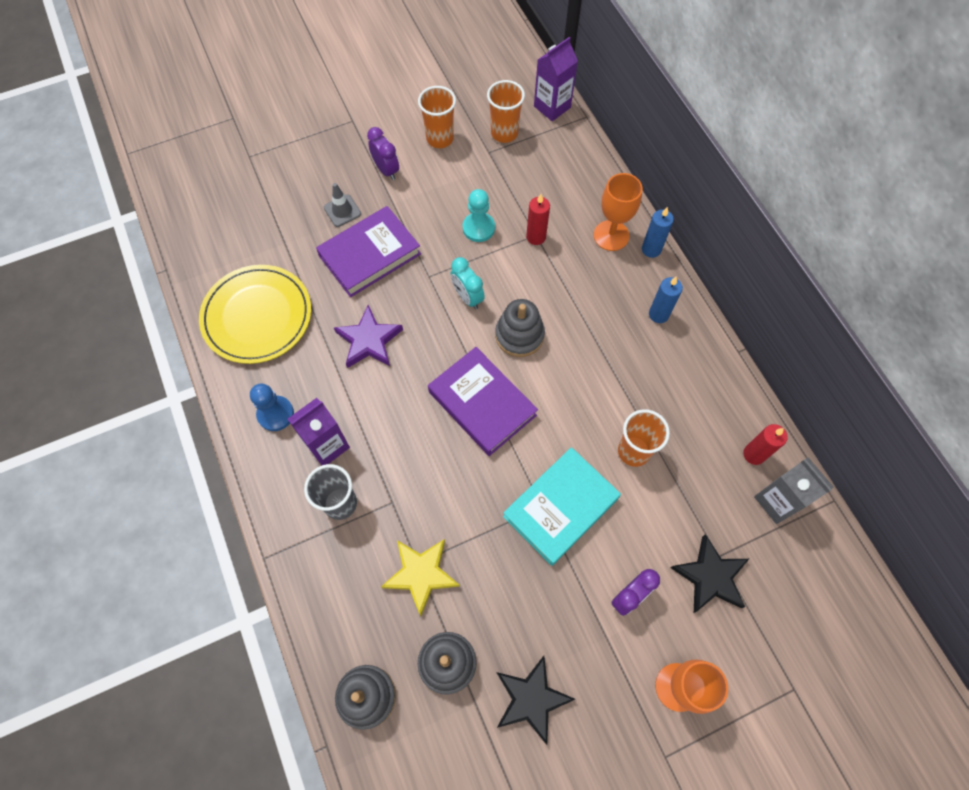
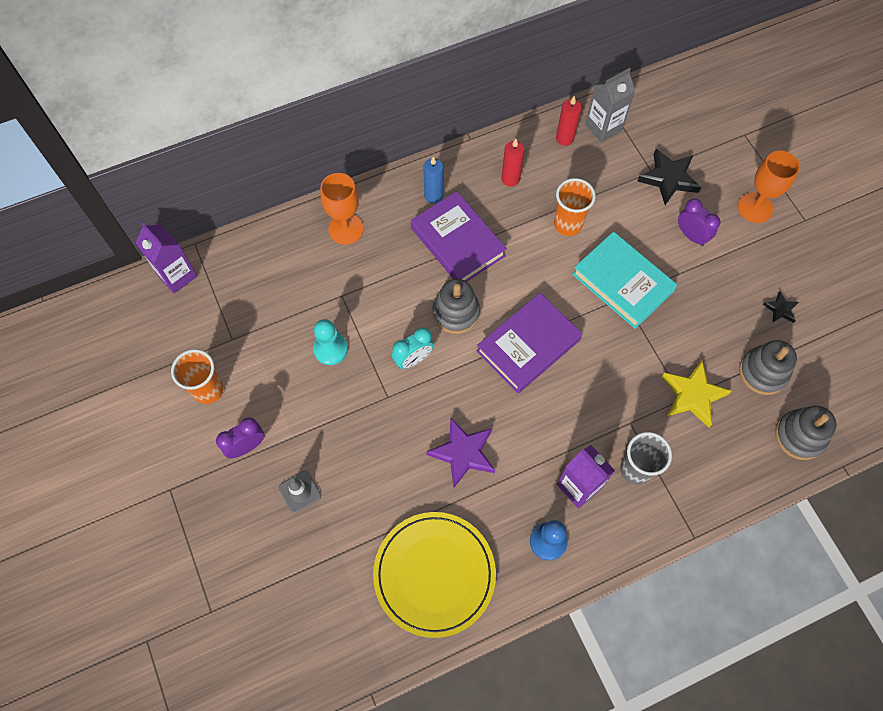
camera: 90 degrees left, 0 degrees up
purple book [316,206,421,297] -> purple book moved to [411,191,507,282]
orange cup [487,80,525,143] -> none
black star [496,656,575,745] -> black star [763,291,799,323], size x0.53
red candle [526,194,550,245] -> red candle moved to [501,139,525,187]
blue candle [642,207,674,258] -> none

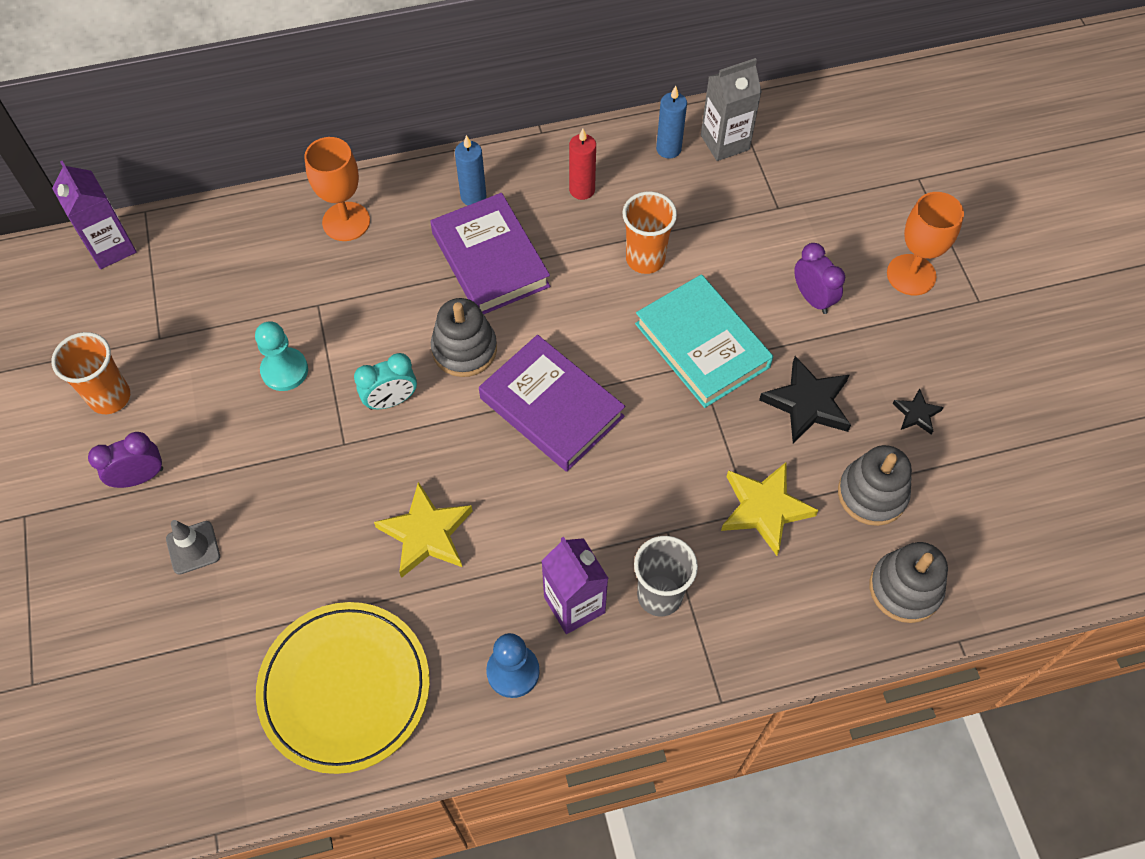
camera: 10 degrees right, 5 degrees down
purple star [426,417,495,487] -> yellow star [374,482,473,578]
purple book [477,293,582,393] -> purple book turned 75 degrees clockwise [479,335,625,472]
red candle [556,96,582,146] -> blue candle [656,86,687,159]
black star [637,149,701,205] -> black star moved to [759,356,851,443]

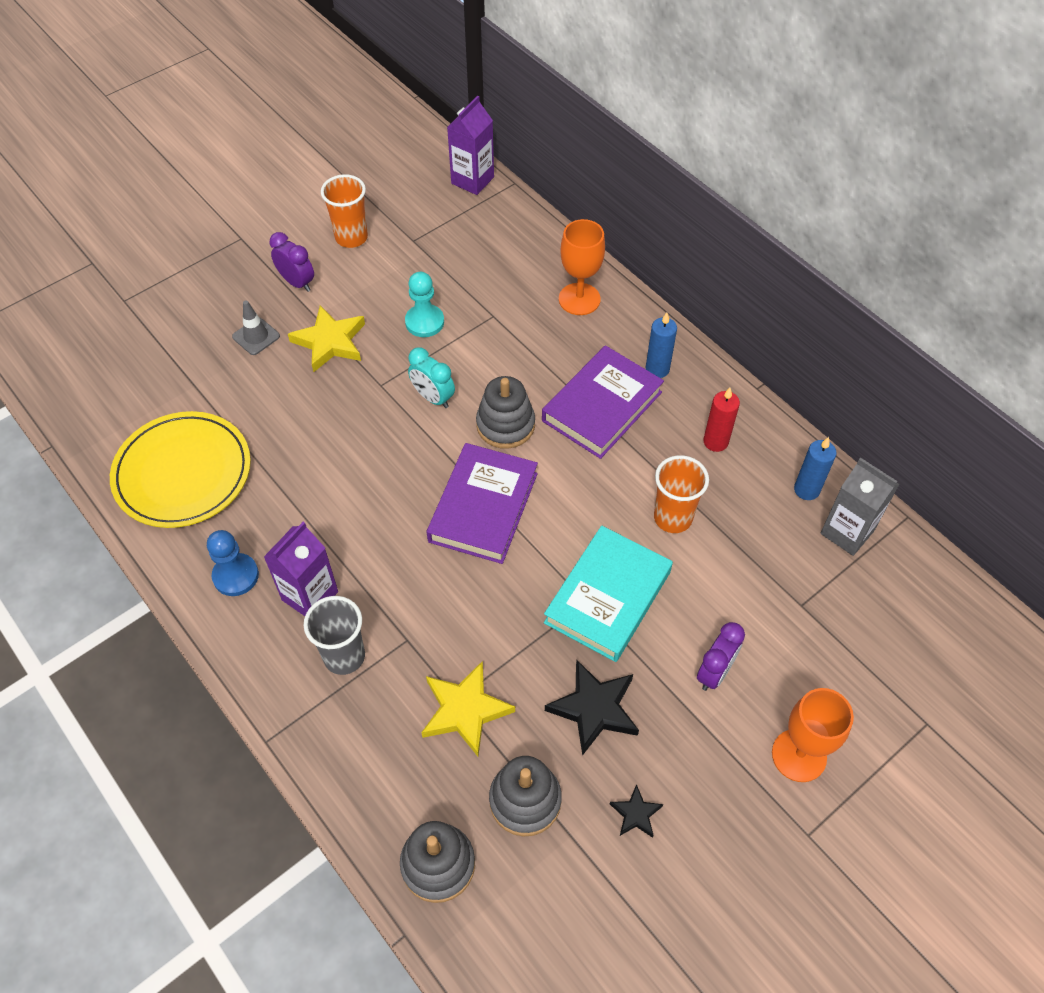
camera: 65 degrees right, 5 degrees down
yellow star [374,482,473,578] -> yellow star moved to [288,305,365,372]

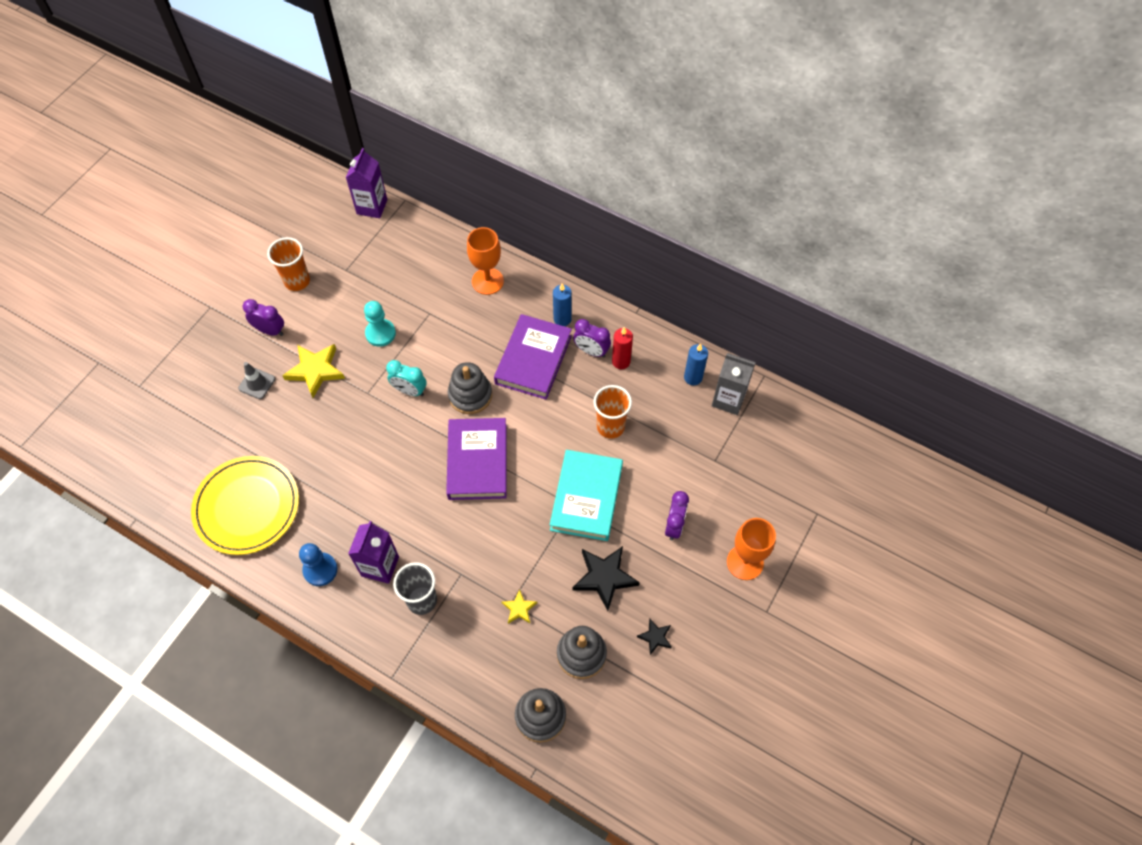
camera: 20 degrees left, 5 degrees up
yellow star [421,661,515,756] -> yellow star [502,589,537,624], size x0.53
none -> purple clock [573,319,611,358]

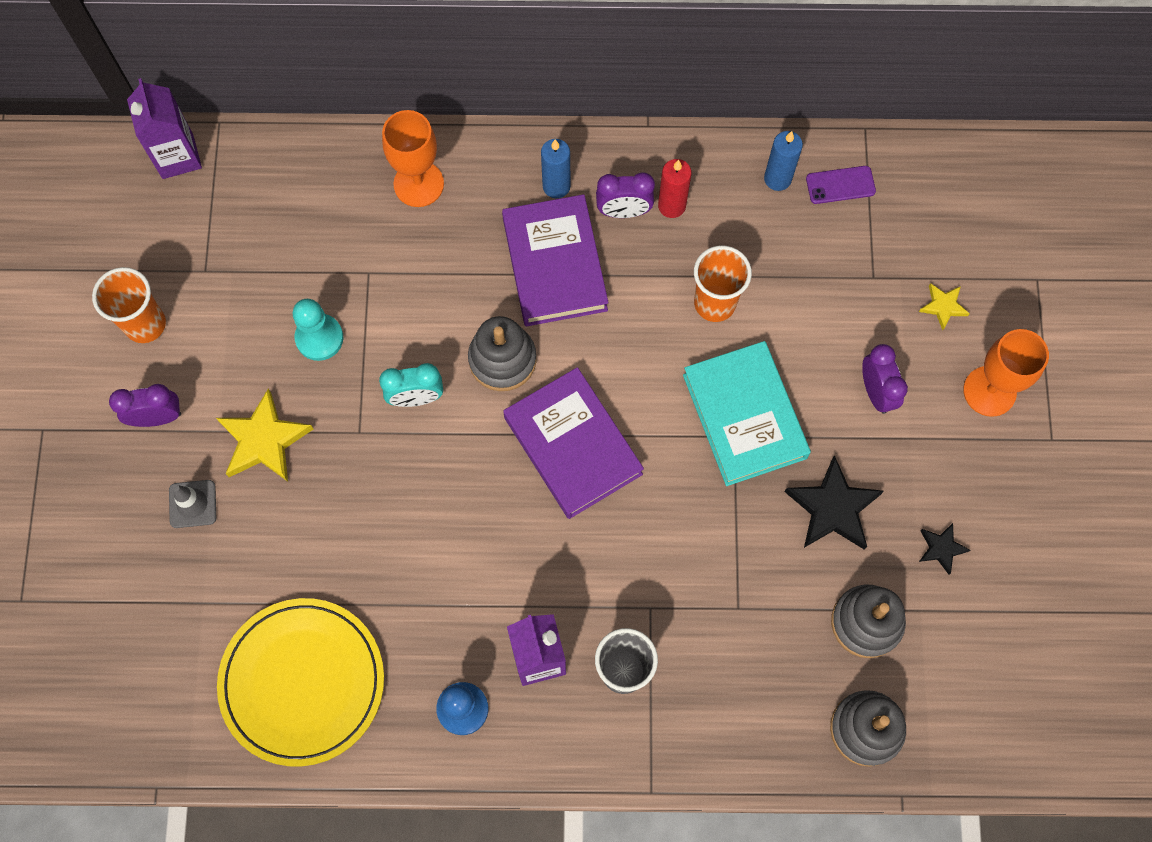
camera: 30 degrees left, 10 degrees up
yellow star [502,589,537,624] -> yellow star moved to [919,283,970,330]
grey carton [712,353,756,415] -> purple phone [806,166,876,204]

